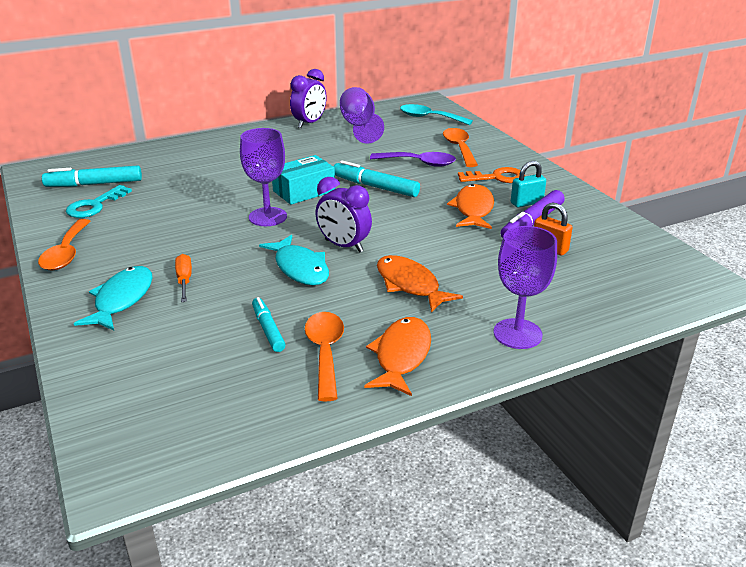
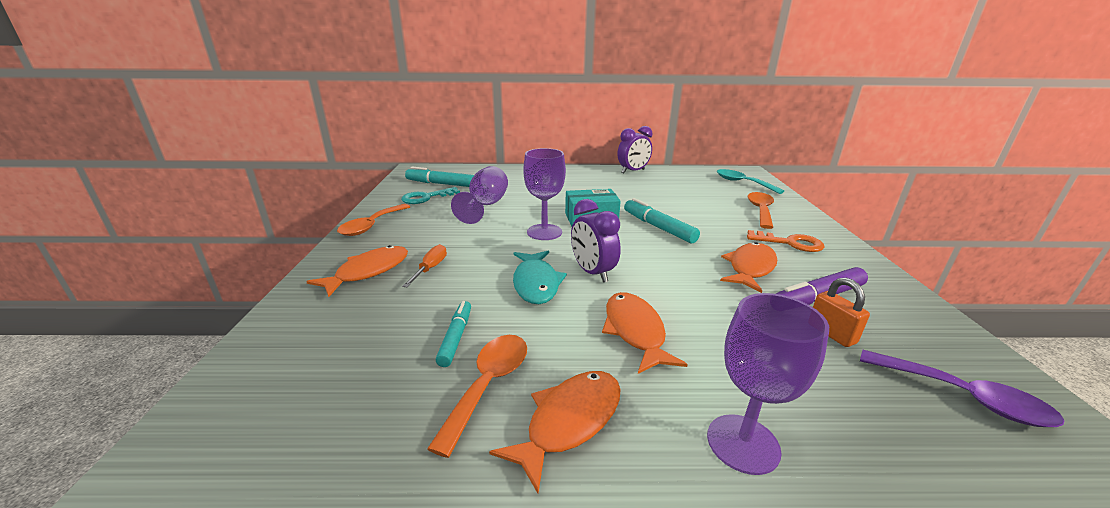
camera: 25 degrees right, 5 degrees down
turquoise fish [74,266,153,330] -> orange fish [306,245,408,297]
purple goblet [340,87,384,144] -> purple goblet moved to [451,166,508,224]
purple spoon [370,152,456,167] -> purple spoon moved to [860,350,1064,427]
turquoise padlock [511,161,546,208] -> none

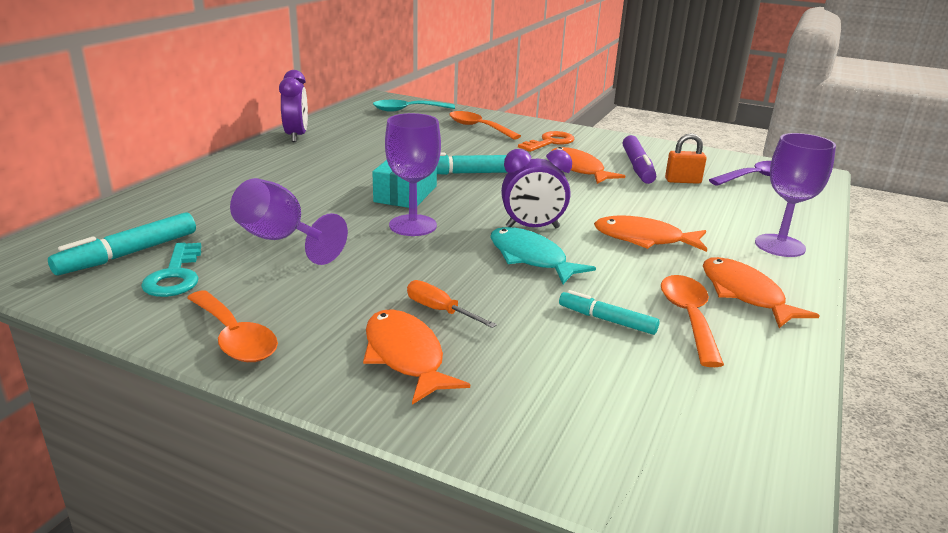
camera: 65 degrees left, 0 degrees up
orange spoon [427,335,527,458] -> orange spoon turned 45 degrees clockwise [661,275,724,367]
turquoise fish [513,251,567,304] -> turquoise fish turned 150 degrees counterclockwise [490,227,596,284]

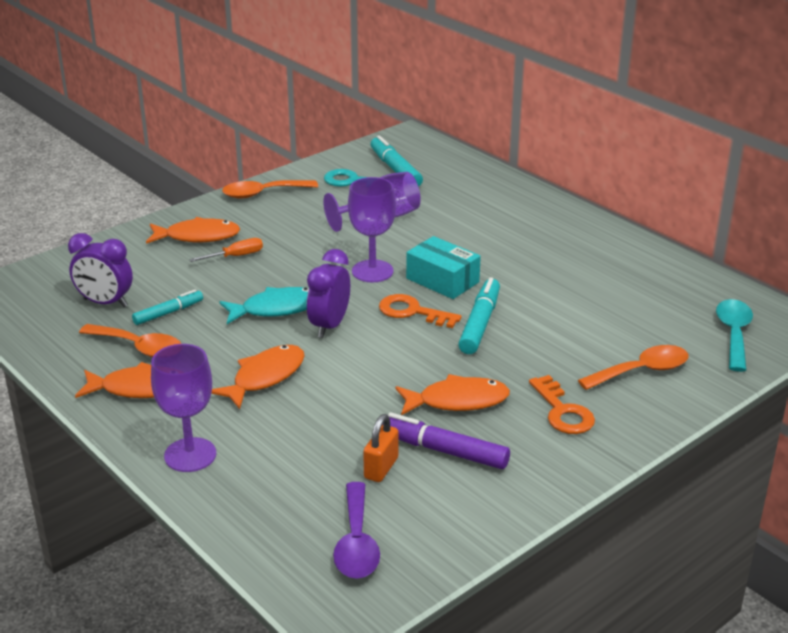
camera: 115 degrees right, 5 degrees up
purple clock [279,70,308,142] -> purple clock moved to [68,233,133,307]
none -> orange key [379,294,462,328]

